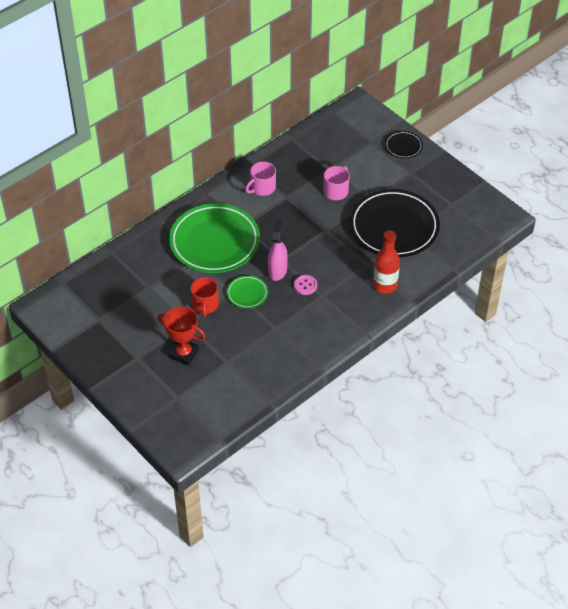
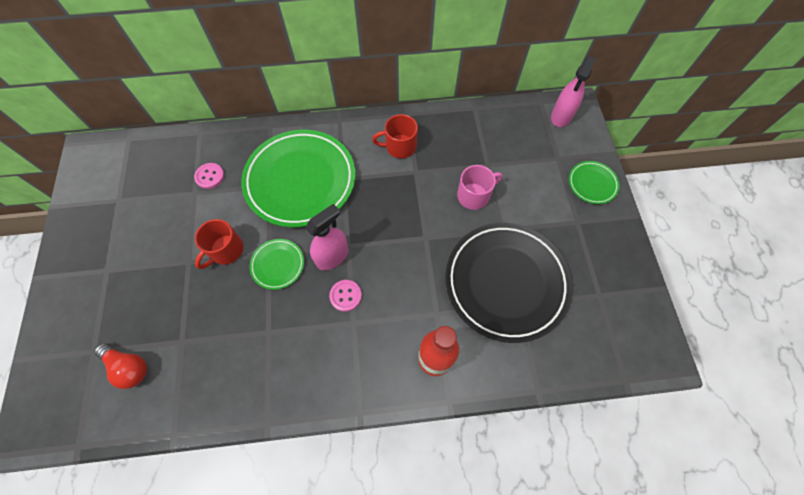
camera: 35 degrees right, 15 degrees up
red trophy [158,306,206,366] -> none
pink mug [245,161,276,196] -> red mug [372,114,418,158]
black plate [385,131,423,159] -> green plate [569,161,620,204]
none -> red light bulb [94,343,147,389]
none -> pink button [194,163,224,189]
none -> pink spray bottle [551,56,596,127]

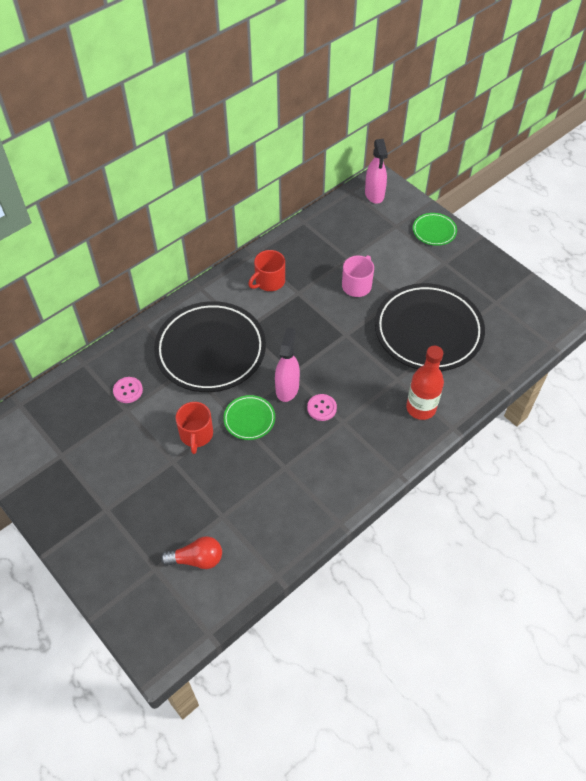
camera: 35 degrees left, 10 degrees down
green plate [241,130,356,227] -> black plate [154,301,266,392]

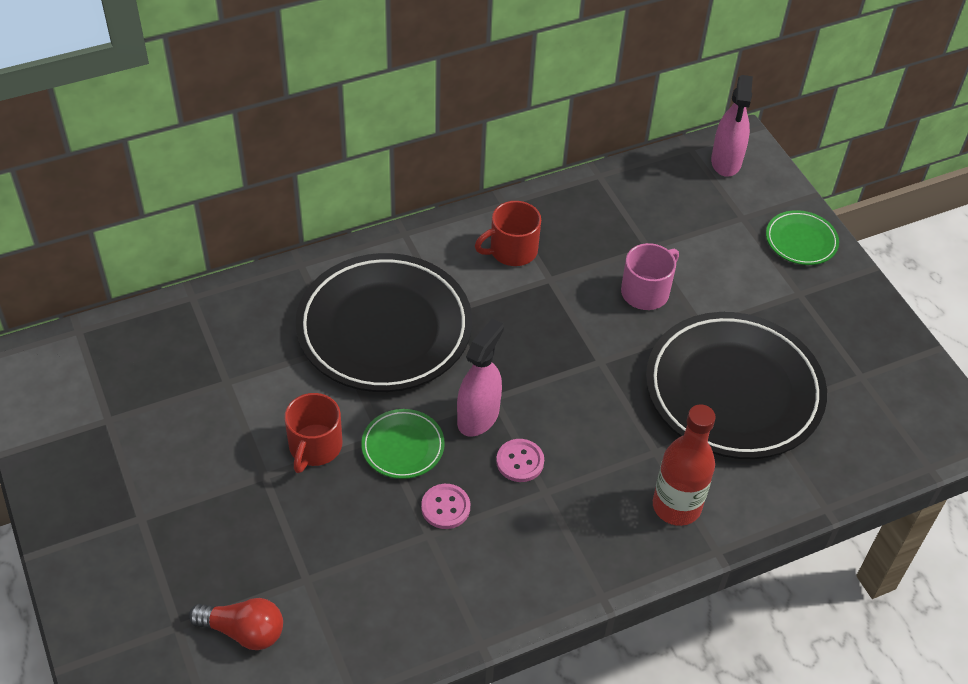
camera: 15 degrees right, 5 degrees down
pink button [113,377,143,403] -> pink button moved to [421,484,470,529]

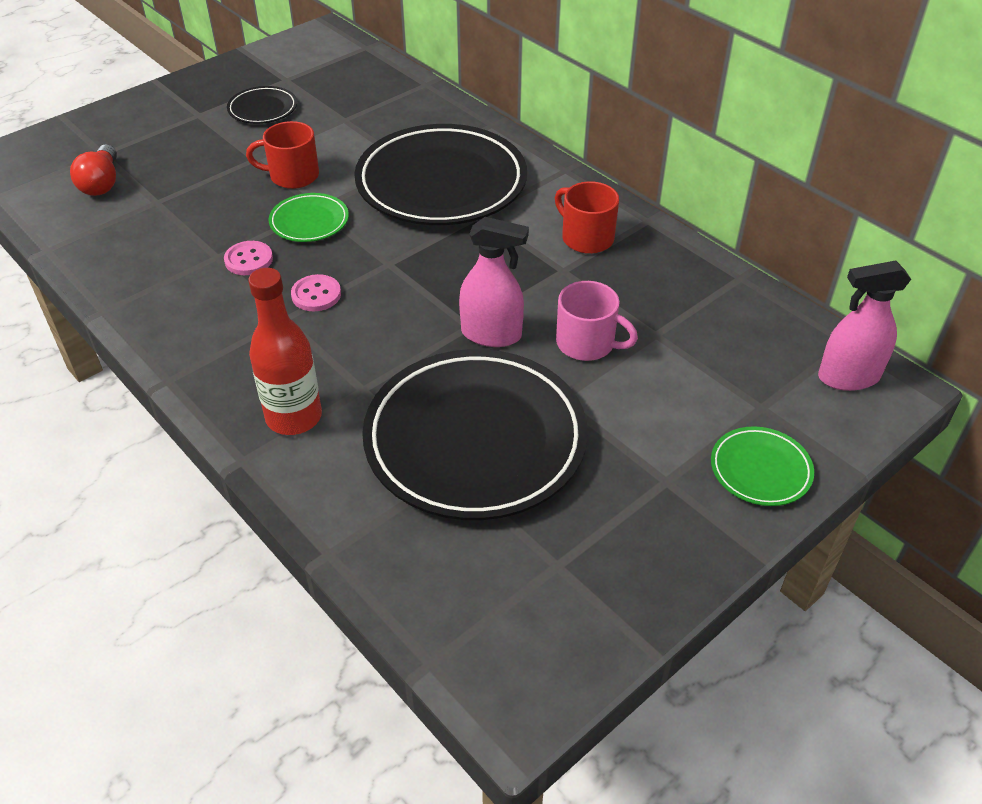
camera: 75 degrees right, 5 degrees down
pink spray bottle [457,318,504,437] -> pink spray bottle moved to [459,217,529,347]
none -> black plate [227,86,297,124]

